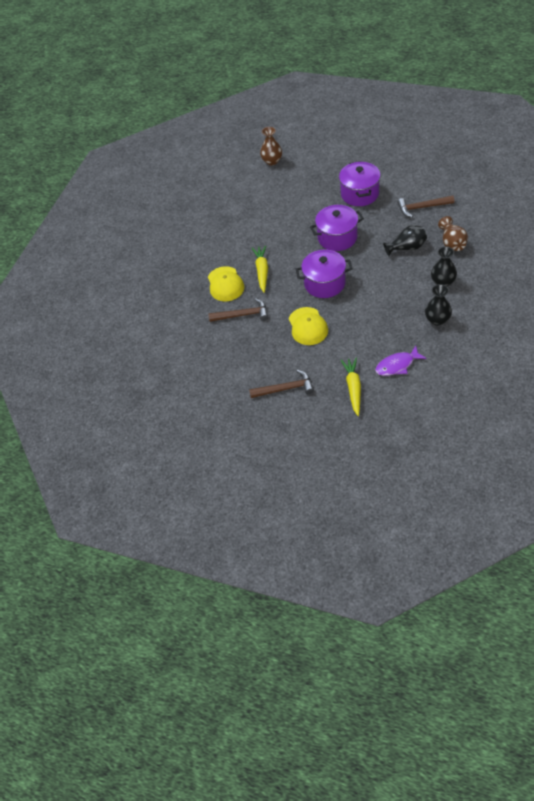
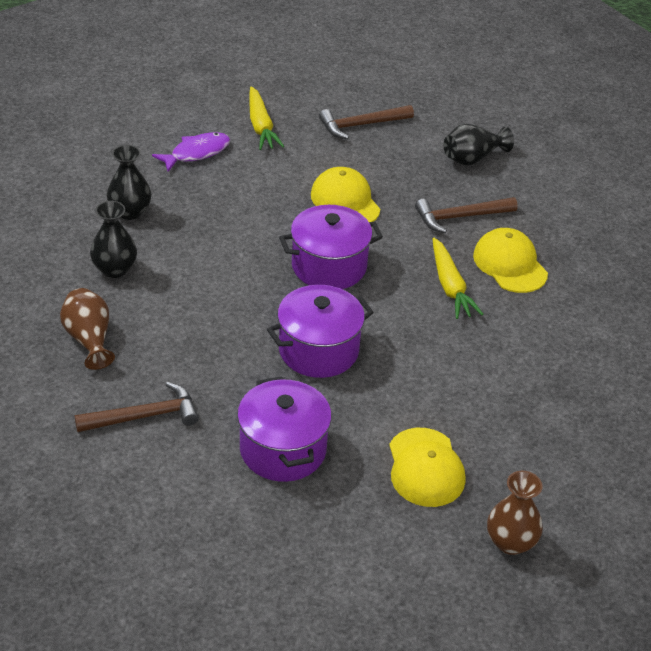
camera: 160 degrees right, 10 degrees down
black vase [383,225,427,256] -> black vase moved to [444,124,514,165]
none -> yellow cap [389,428,466,507]

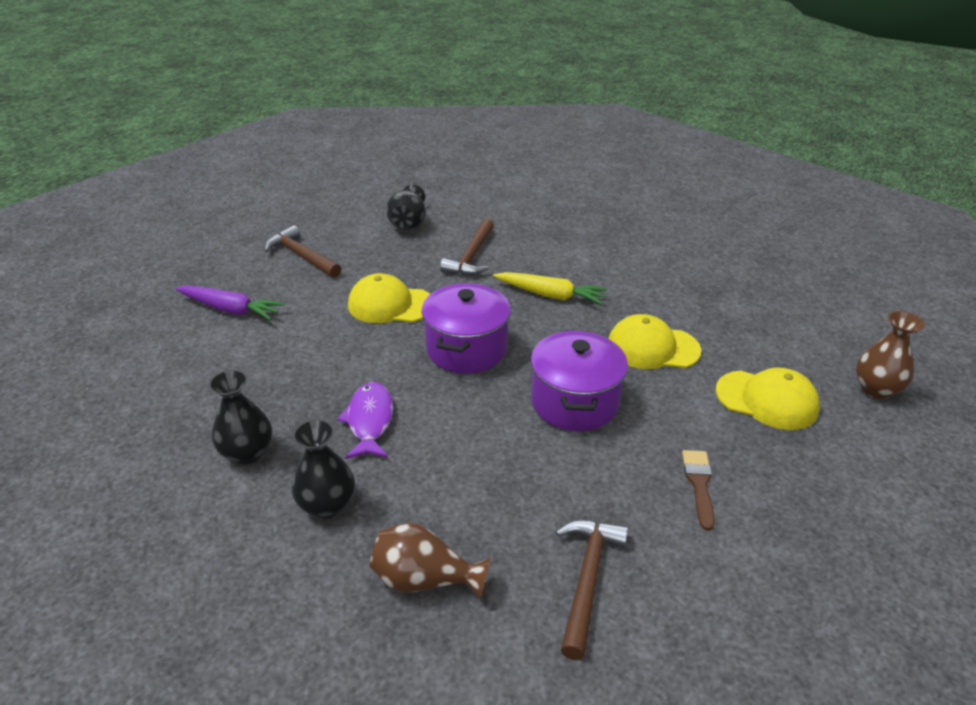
camera: 55 degrees left, 5 degrees down
purple fish [152,132,230,172] -> purple fish moved to [337,382,393,459]
purple pot [237,376,332,482] -> brown brush [682,450,715,531]
yellow carrot [249,86,285,150] -> purple carrot [175,286,285,320]
brown hammer [319,105,414,139] -> brown hammer turned 120 degrees clockwise [264,225,341,278]
yellow cap [473,228,548,293] -> yellow cap moved to [608,314,701,369]

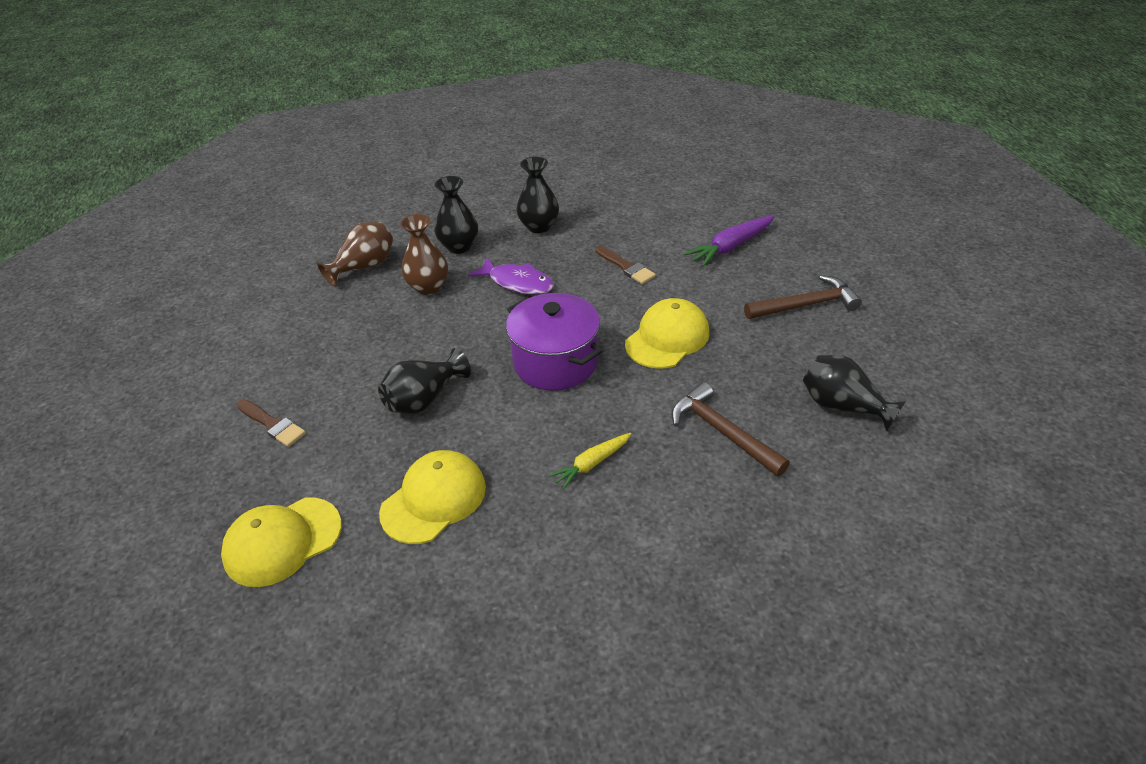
camera: 125 degrees right, 5 degrees up
yellow carrot [493,272,607,305] -> yellow carrot [549,433,632,490], size x0.65
purple pot [531,330,628,431] -> black vase [378,348,471,414]
brown hammer [556,520,628,660] -> none
brown vase [856,311,925,399] -> brown vase moved to [400,214,448,295]
none -> brown brush [595,246,656,284]

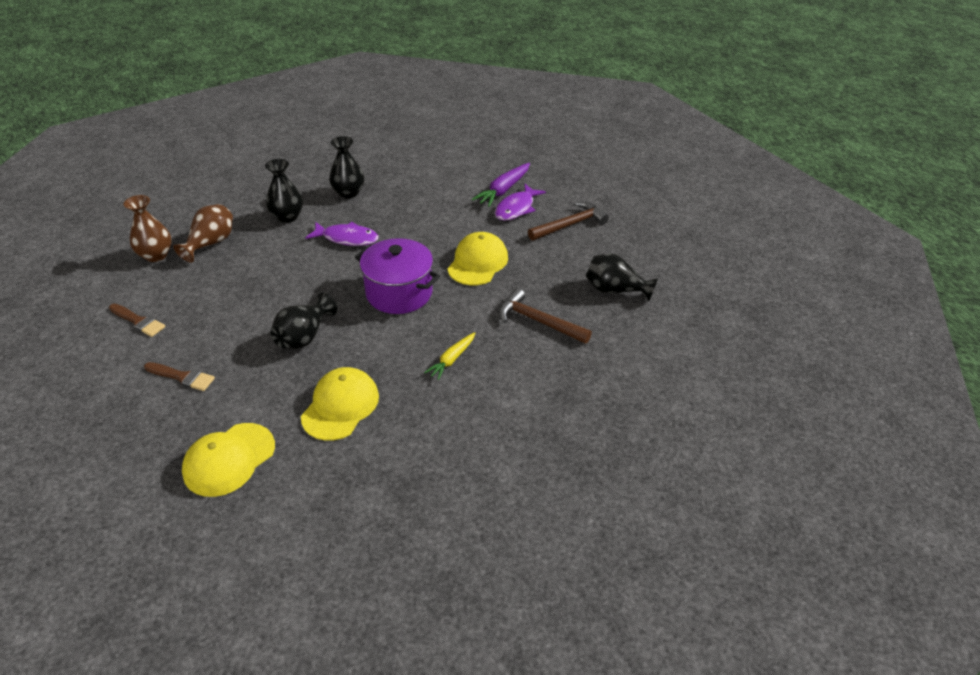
camera: 20 degrees left, 0 degrees up
brown vase [400,214,448,295] -> brown vase moved to [124,195,172,262]
brown brush [595,246,656,284] -> brown brush moved to [109,304,165,337]
none -> purple fish [495,184,546,221]

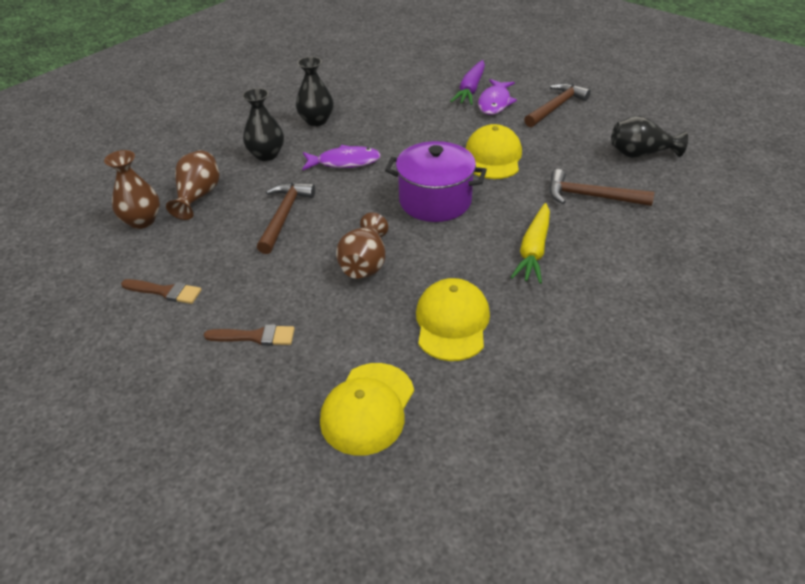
camera: 15 degrees left, 0 degrees up
black vase [271,293,337,349] -> brown vase [336,213,388,279]
yellow carrot [424,332,475,380] -> yellow carrot [511,203,550,284], size x1.53
none -> brown hammer [257,182,315,254]

